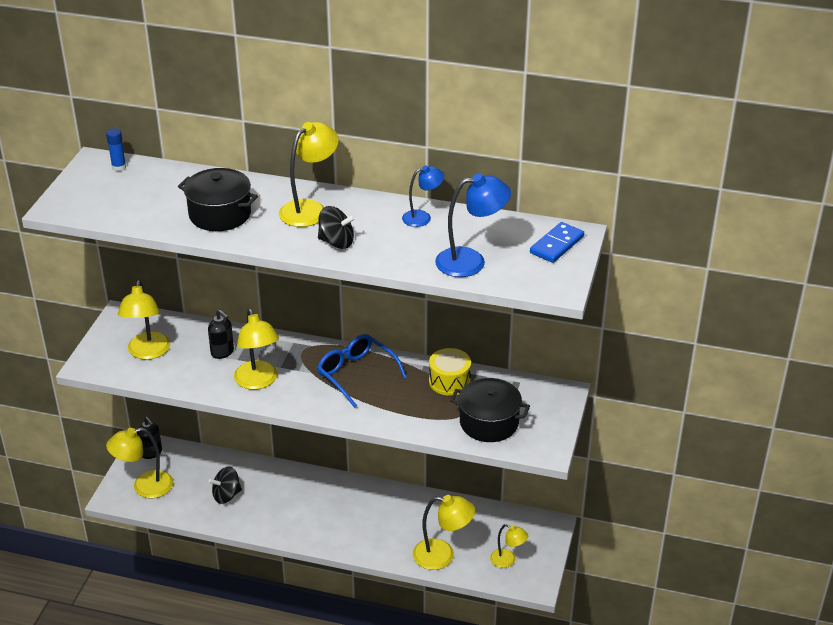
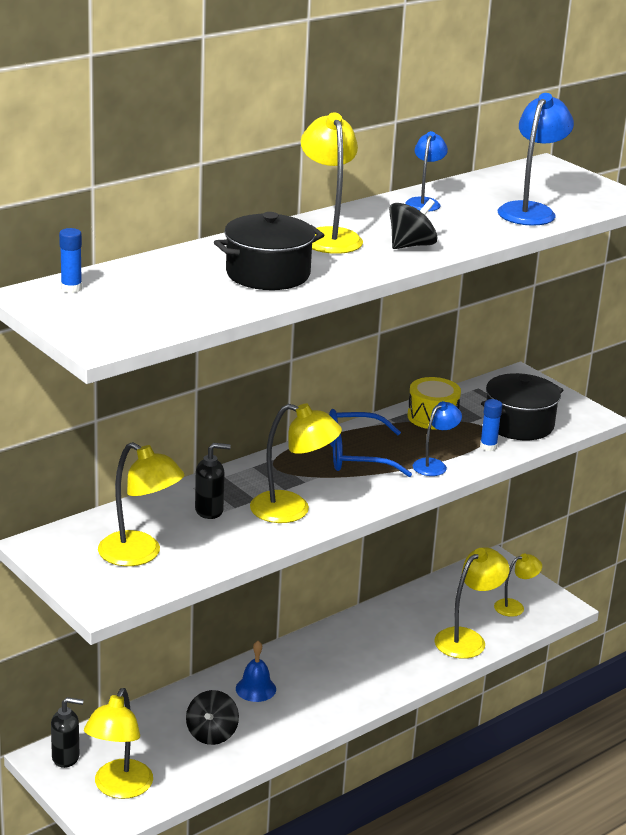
camera: 55 degrees left, 10 degrees down
blue domino [530,222,584,263] -> none
none -> blue bell [236,641,276,702]
none -> blue lamp [413,401,462,476]
none -> blue glue stick [480,399,503,451]

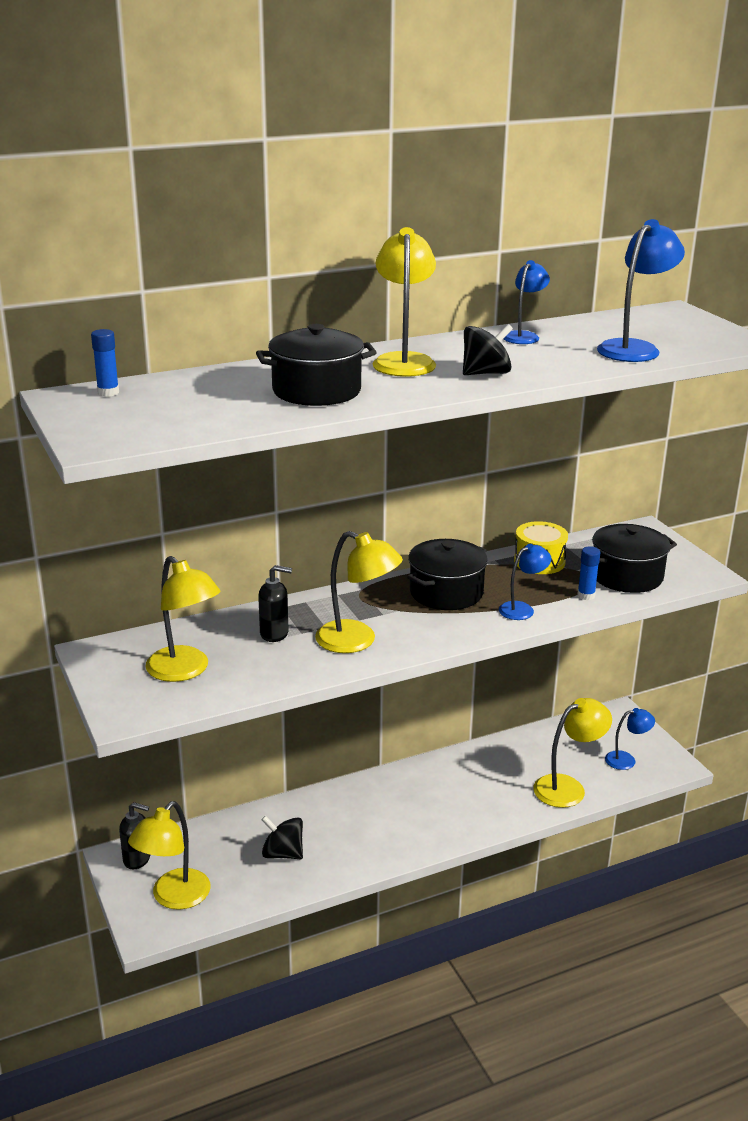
camera: 15 degrees right, 0 degrees up
black spinning top [186,690,239,745] -> black spinning top turned 90 degrees clockwise [261,816,303,859]
blue bell [236,641,276,702] -> none
blue glasses [329,409,412,477] -> black pot [407,539,488,610]
yellow lamp [494,553,542,617] -> blue lamp [605,708,655,770]

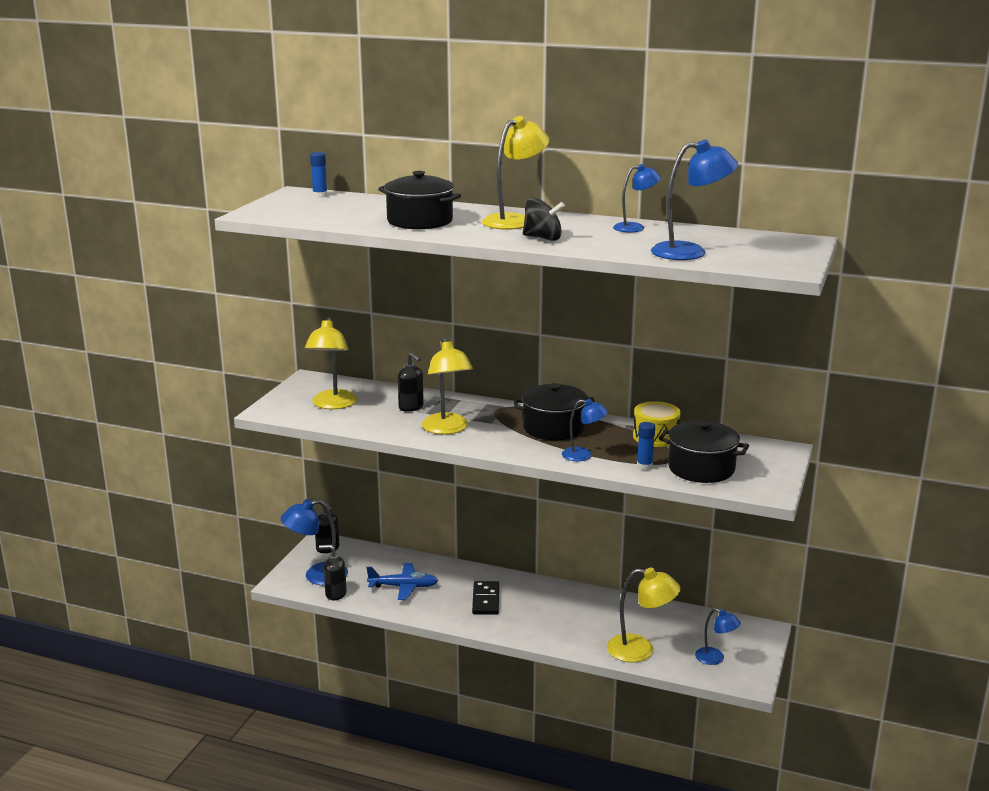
camera: 45 degrees right, 5 degrees down
yellow lamp [128,801,211,910] -> blue lamp [280,499,348,586]
black spinning top [261,816,303,859] -> blue plane [366,563,438,600]
none -> black soap dispenser [319,545,347,601]
none -> black domino [472,581,499,615]

